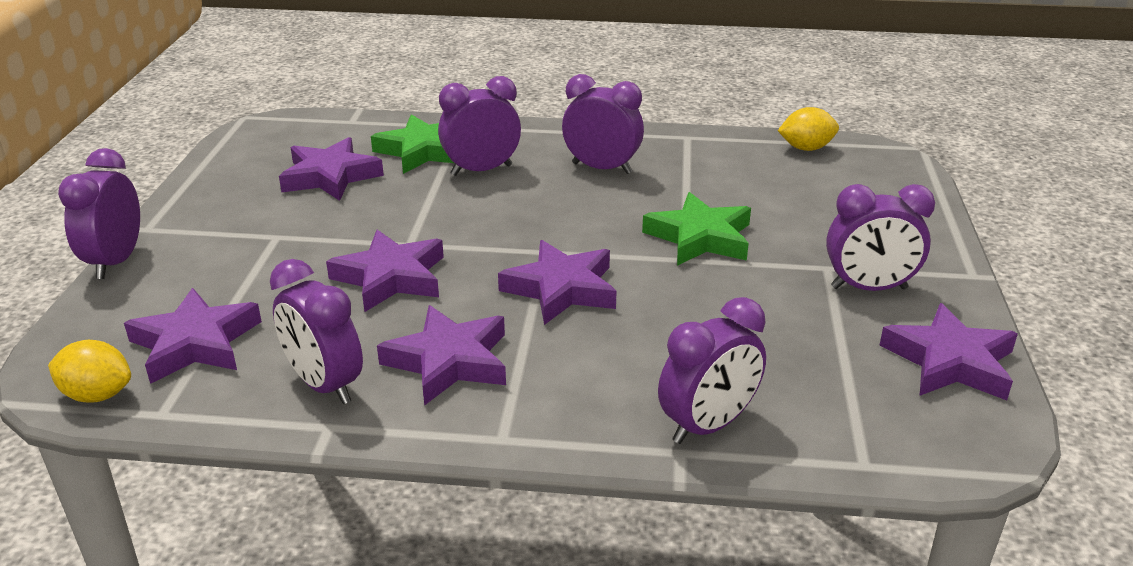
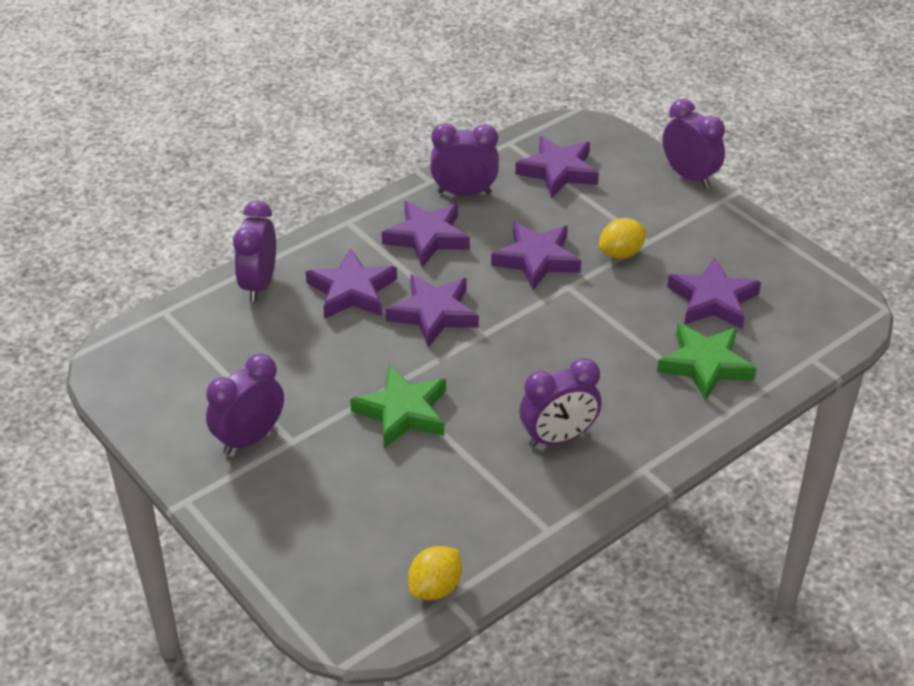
camera: 135 degrees right, 10 degrees up
yellow lemon [48,340,131,403] -> yellow lemon moved to [599,218,646,259]
purple clock [438,76,521,176] -> none
purple star [879,303,1018,400] -> purple star moved to [306,248,397,319]

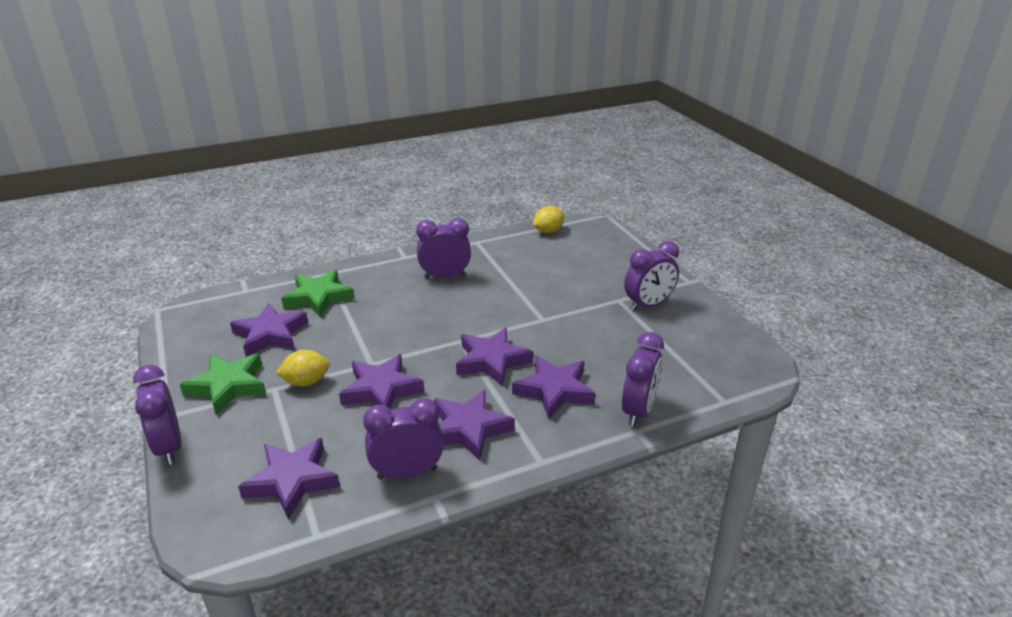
camera: 165 degrees left, 10 degrees down
green star [350,365,446,449] -> green star moved to [179,354,266,415]
purple clock [430,123,499,196] -> purple clock turned 150 degrees clockwise [363,398,444,479]

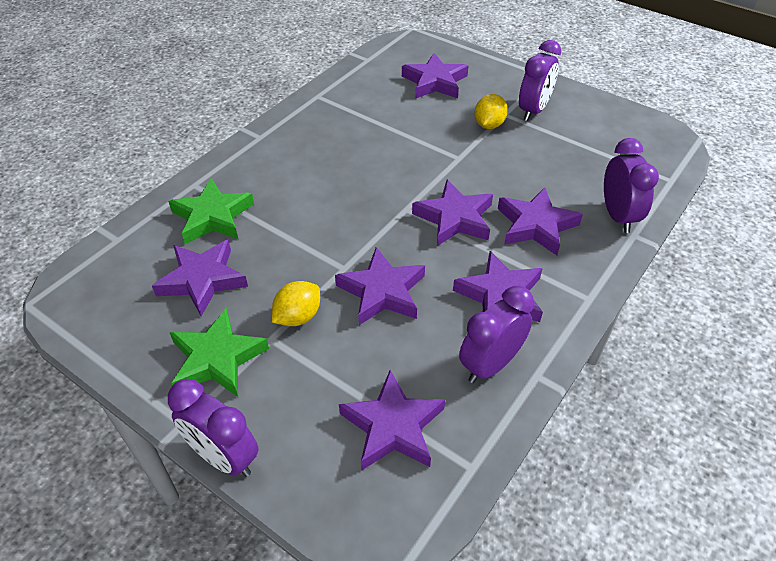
camera: 30 degrees left, 15 degrees up
purple clock [416,218,471,279] -> none
yellow lemon [533,206,564,233] -> yellow lemon moved to [474,94,508,129]
none -> purple star [402,53,468,98]

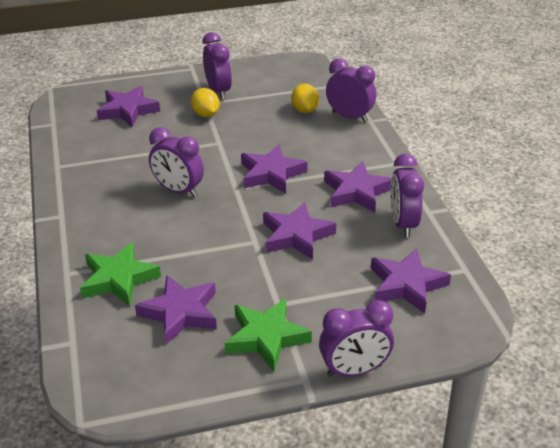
camera: 50 degrees left, 10 degrees down
yellow lemon [272,281,320,326] -> yellow lemon moved to [291,84,319,113]
purple star [498,187,583,255] -> none
none -> purple clock [149,127,204,197]

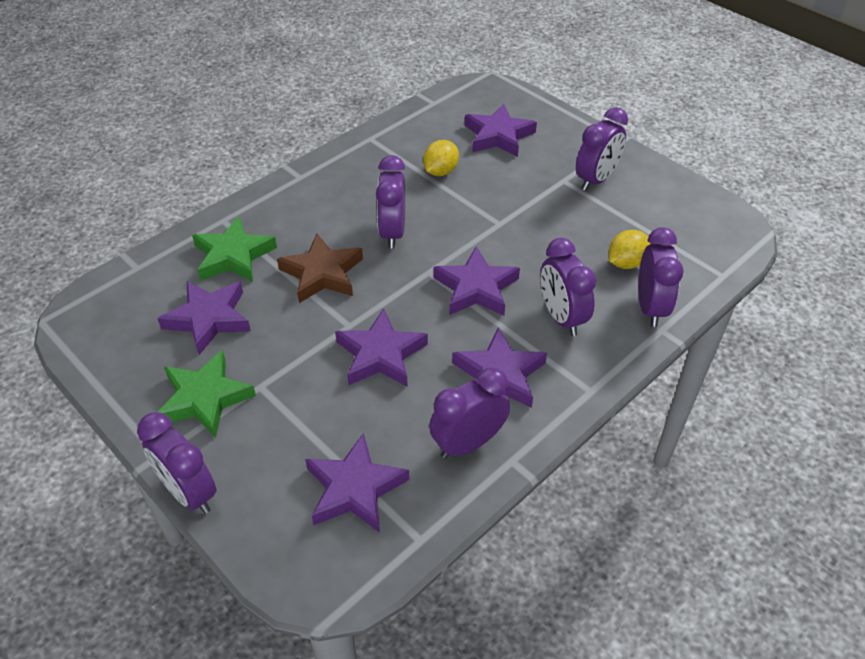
camera: 60 degrees right, 10 degrees up
yellow lemon [191,88,220,117] -> yellow lemon moved to [423,140,459,176]
none -> brown star [277,234,363,303]
none -> purple clock [540,238,596,336]

